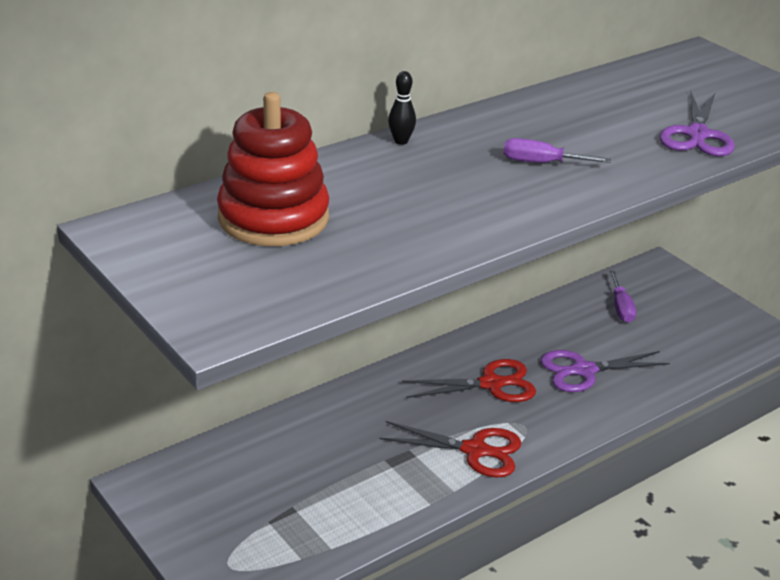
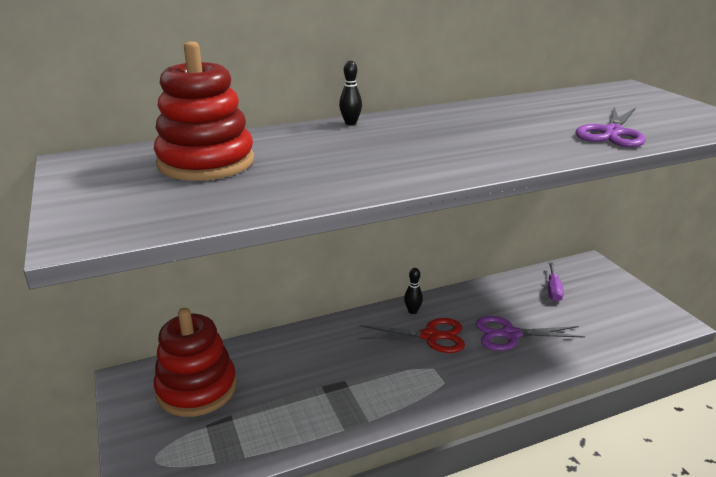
camera: 15 degrees right, 5 degrees down
red scissors [379,421,521,477] -> none
purple screwdriver [503,138,611,163] -> none
none -> red stacking toy [154,308,237,417]
none -> black bowling pin [404,268,423,314]

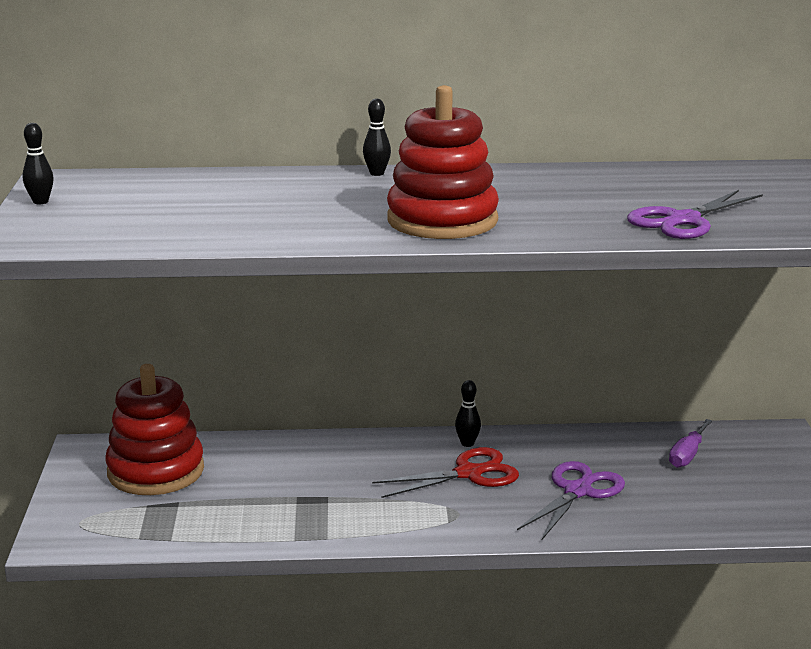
camera: 20 degrees right, 5 degrees down
red stacking toy [154,41,254,181] -> red stacking toy moved to [387,85,499,239]
red scissors [358,318,465,353] -> red scissors turned 45 degrees counterclockwise [372,447,519,498]
purple scissors [475,316,585,351] -> purple scissors turned 105 degrees clockwise [517,461,625,540]
none -> black bowling pin [23,123,54,204]

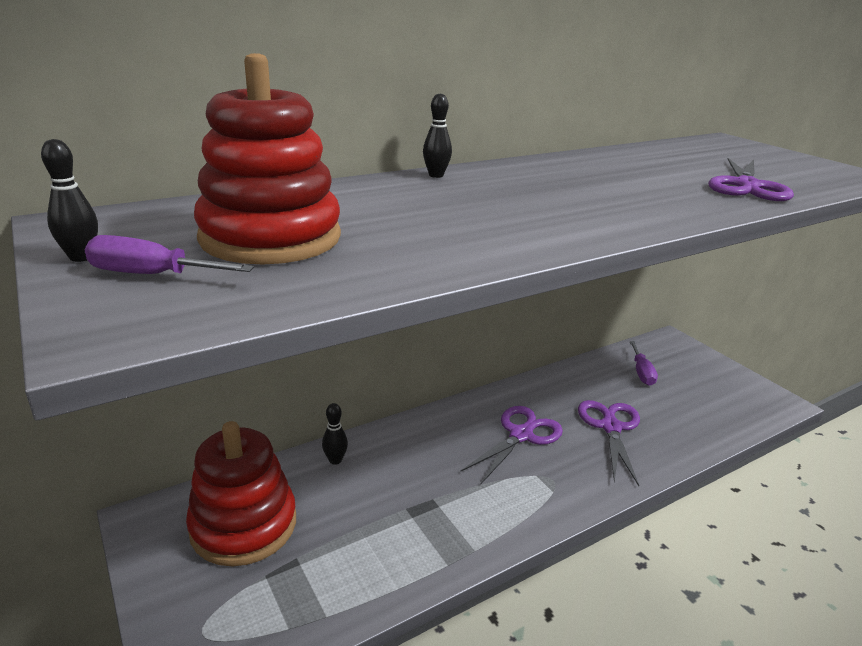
camera: 30 degrees left, 5 degrees up
red scissors [372,447,519,498] -> purple scissors [461,406,563,485]
red stacking toy [387,85,499,239] -> red stacking toy moved to [194,53,341,264]
black bowling pin [455,380,481,447] -> black bowling pin moved to [322,403,348,465]
none -> purple screwdriver [84,235,254,274]

